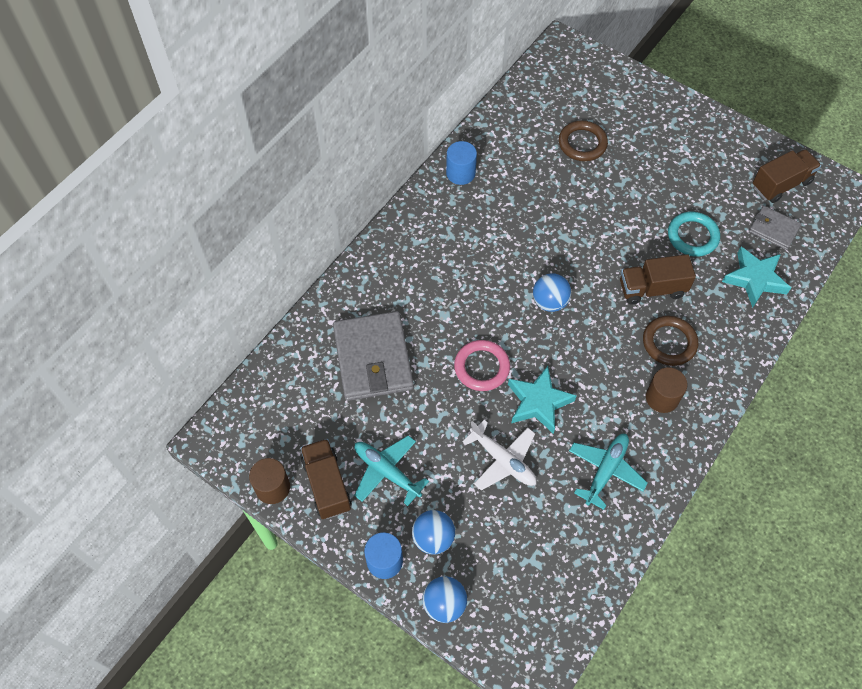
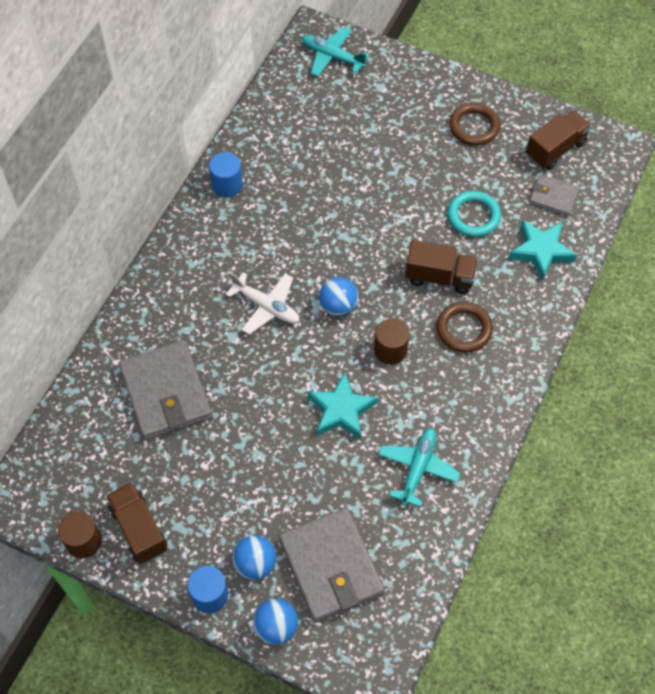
camera: 10 degrees left, 0 degrees up
turquoise plane [354,435,429,506] -> turquoise plane moved to [302,27,370,77]
pink ring [454,340,510,391] -> none
white plane [462,420,536,491] -> white plane moved to [225,272,300,335]
brown ring [559,120,608,161] -> brown ring moved to [449,103,501,146]
brown truck [620,254,696,305] -> brown truck turned 150 degrees counterclockwise [405,240,478,294]
brown cylinder [646,367,687,413] -> brown cylinder moved to [374,318,409,365]
none -> grey wallet [279,508,385,623]

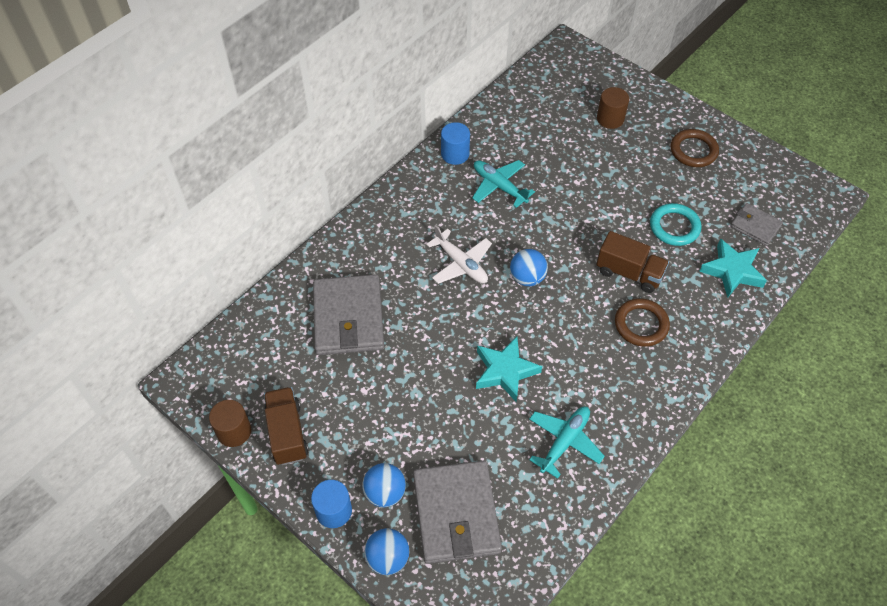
camera: 15 degrees right, 5 degrees down
turquoise plane [302,27,370,77] -> turquoise plane moved to [472,160,535,208]
brown cylinder [374,318,409,365] -> brown cylinder moved to [597,87,629,129]
brown truck [526,111,591,170] -> none

